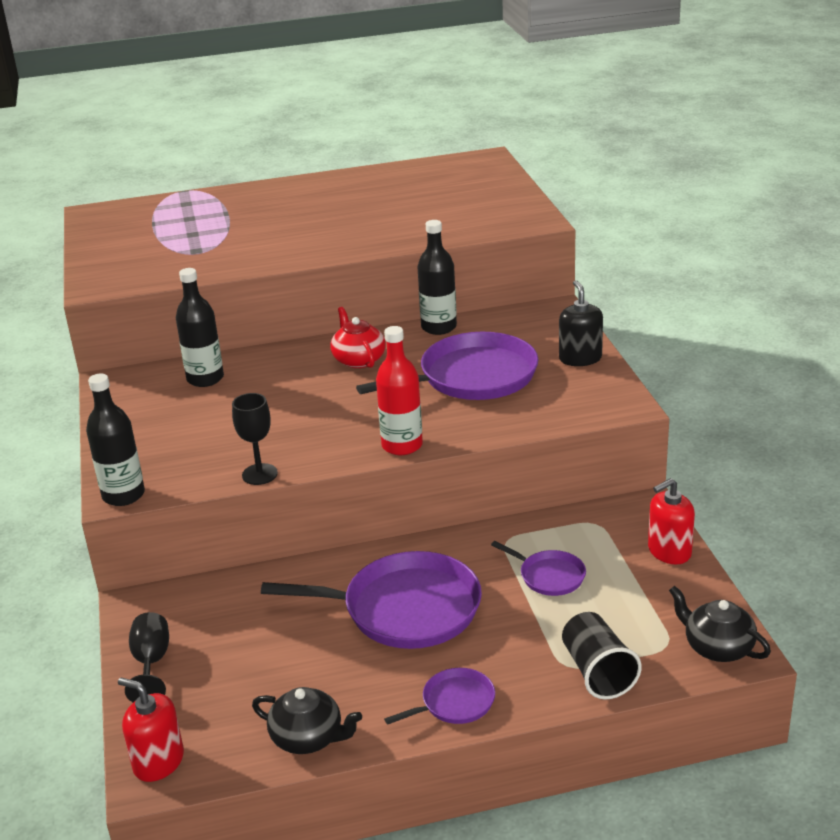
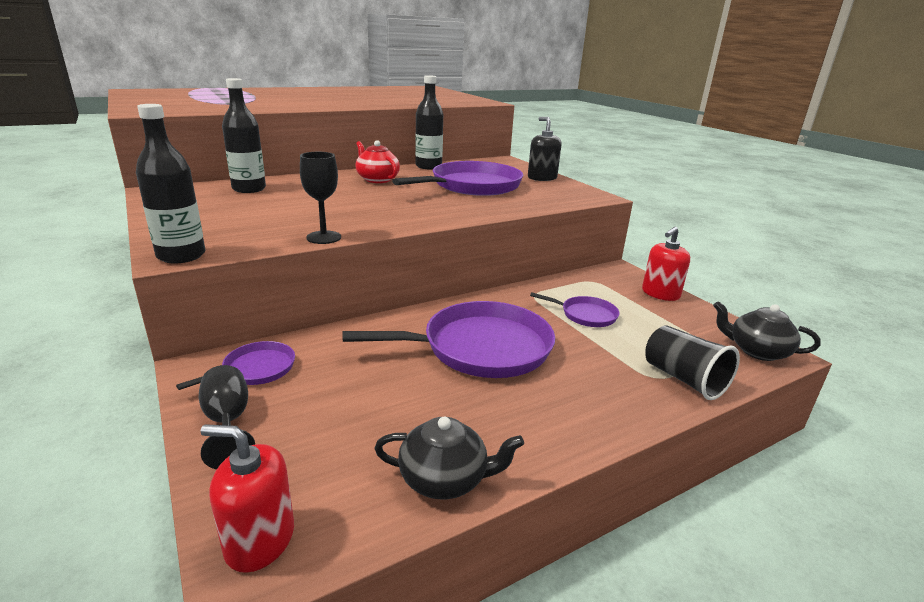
camera: 20 degrees left, 5 degrees down
red bottle [376,326,423,455] -> none
purple pan [384,668,495,725] -> purple pan moved to [176,341,295,390]

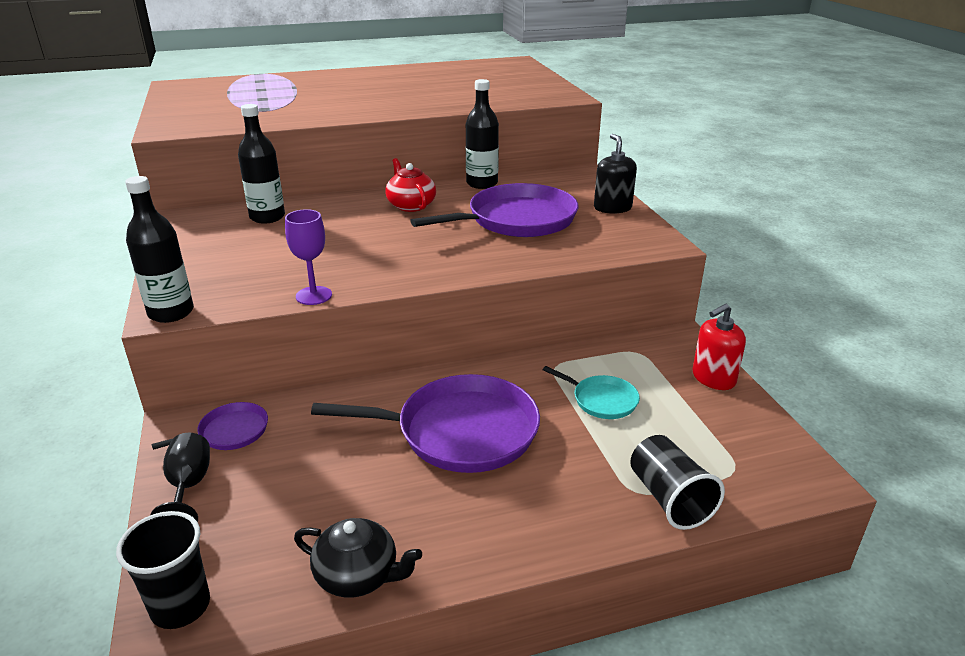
camera: 15 degrees right, 5 degrees up
red soap dispenser [201,424,294,573] -> black cup [116,511,210,629]
black goblet [300,152,341,244] -> purple goblet [285,209,332,305]
purple pan [530,292,619,327] -> turquoise pan [543,366,640,419]
black teapot [713,301,821,361] -> none

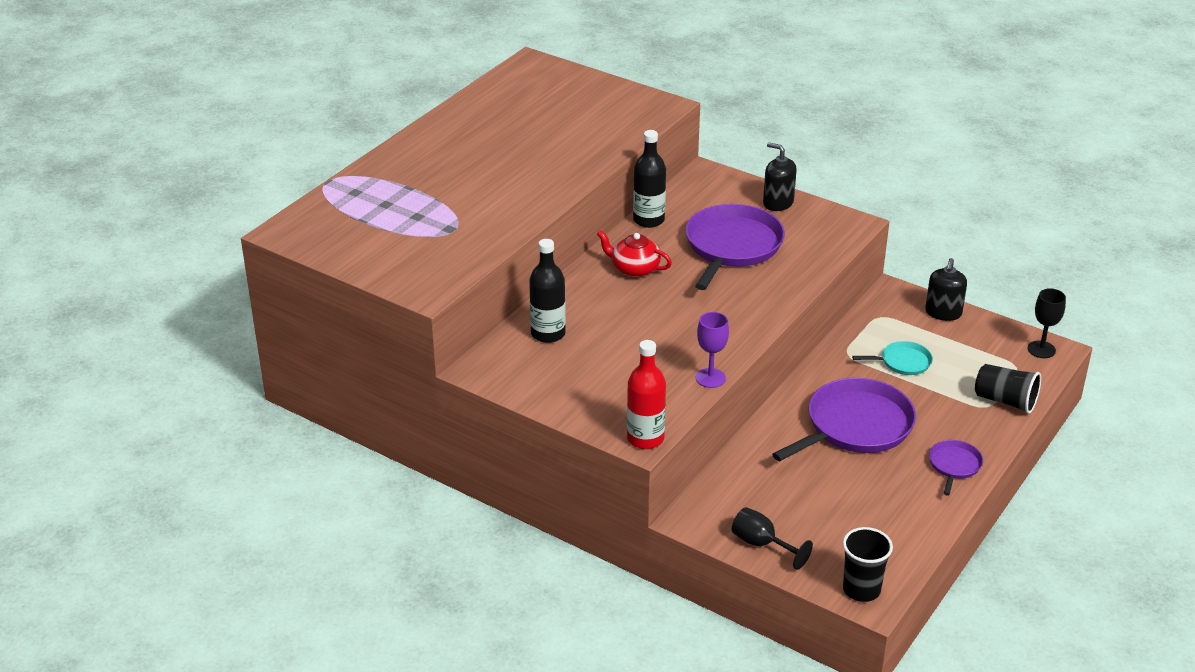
camera: 40 degrees left, 5 degrees up
black bottle [125,176,194,323] -> red bottle [627,340,666,449]
purple pan [152,402,268,450] -> purple pan moved to [929,440,983,496]
black teapot [294,518,422,598] -> none
red soap dispenser [692,304,746,390] -> black soap dispenser [925,258,967,321]
none -> black goblet [1028,288,1066,358]

